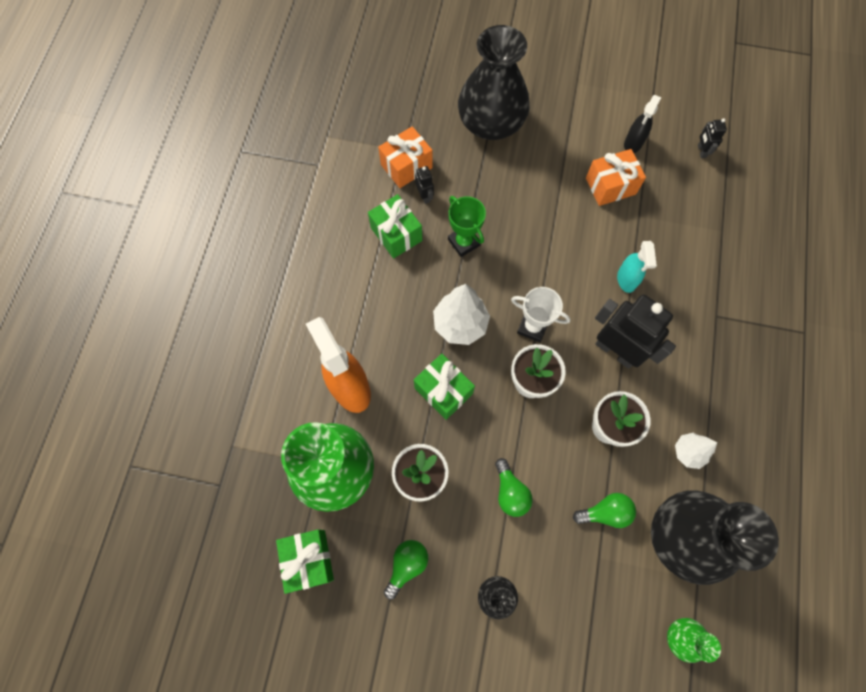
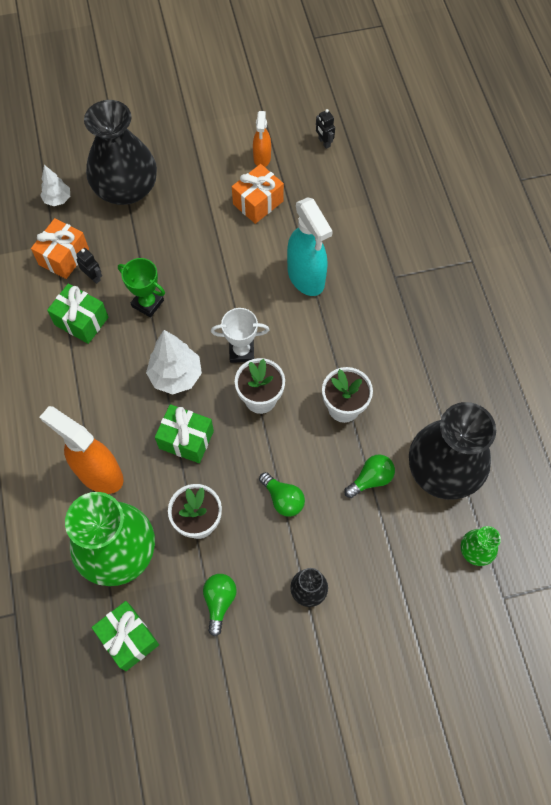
camera: 25 degrees left, 5 degrees down
black robot [595,295,676,369] -> none
turquoise spray bottle [617,241,657,293] -> turquoise spray bottle [287,197,333,296], size x1.75
black spray bottle [624,95,661,153] -> orange spray bottle [253,111,271,167]
white tree [675,433,717,469] -> white tree moved to [40,165,70,206]

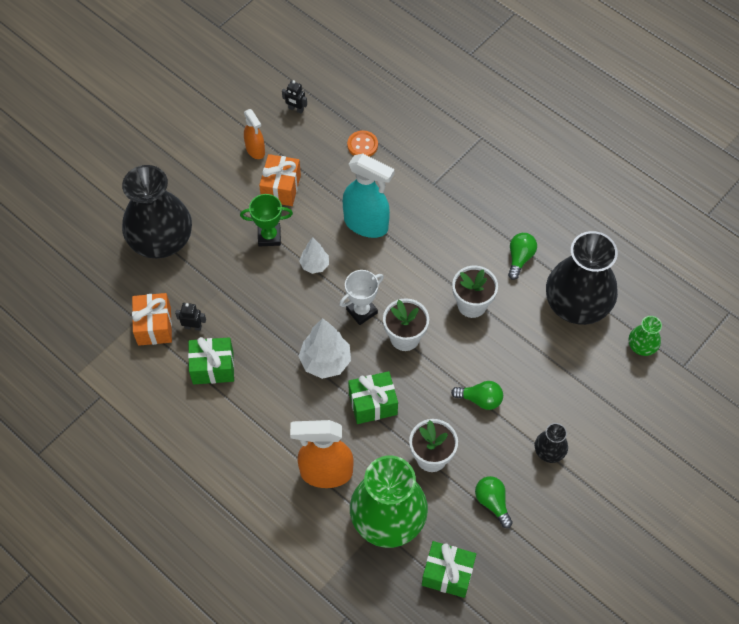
camera: 35 degrees left, 5 degrees down
white tree [40,165,70,206] -> white tree moved to [299,237,329,274]
green trophy [118,258,165,317] -> green trophy moved to [240,194,293,247]
green light bulb [344,455,395,498] -> green light bulb moved to [508,233,537,280]
none -> orange button [347,130,378,157]

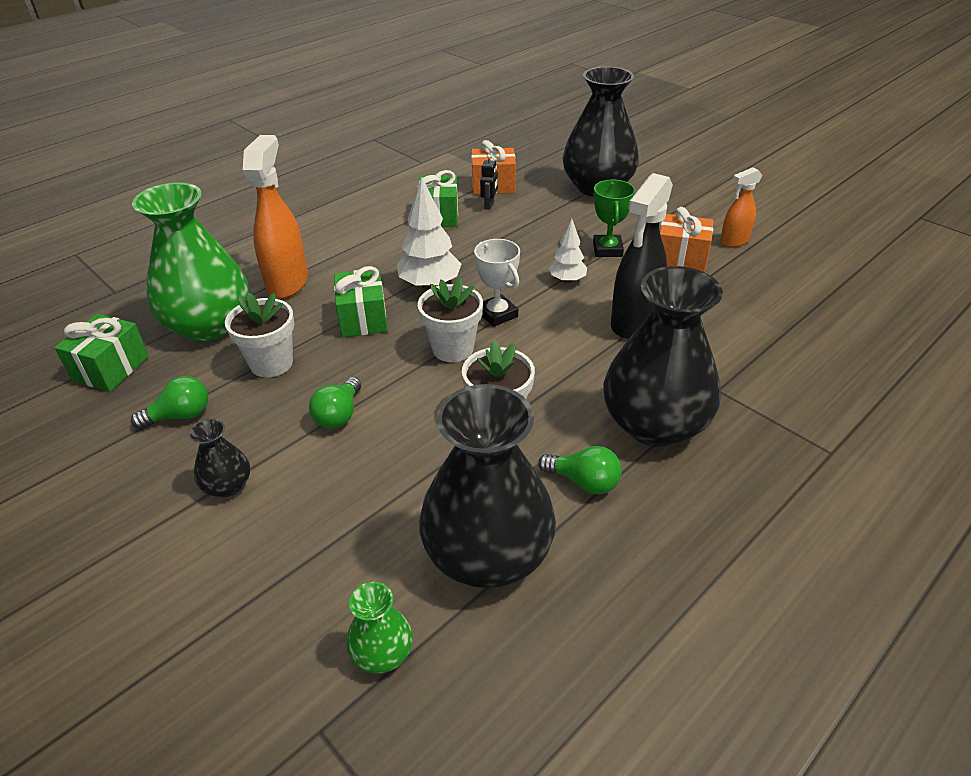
camera: 95 degrees right, 20 degrees down
black robot [282,80,307,114] -> none
turquoise spray bottle [343,154,395,238] -> black spray bottle [611,173,673,339]
orange button [347,130,378,157] -> none
none -> black vase [603,266,723,447]

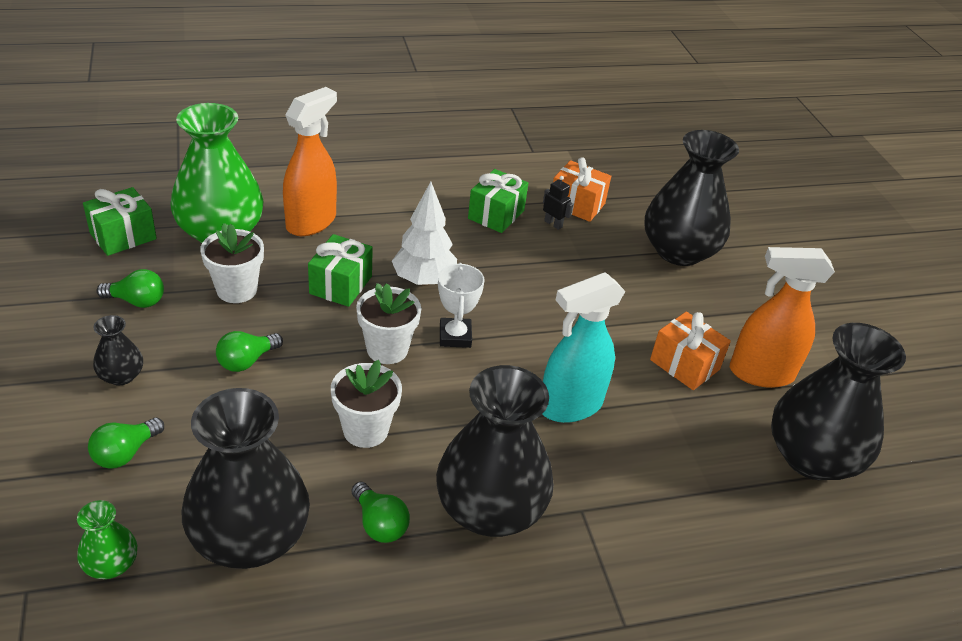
camera: 25 degrees right, 0 degrees up
black robot [480,154,498,210] -> black robot turned 90 degrees counterclockwise [543,176,573,230]
white tree [549,219,587,283] -> none
green trophy [593,179,635,257] -> none
black spray bottle [611,173,673,339] -> turquoise spray bottle [542,272,626,423]
orange spray bottle [720,167,763,247] -> orange spray bottle [730,247,835,388], size x1.75
none -> green light bulb [88,418,164,469]
none -> black vase [771,323,906,480]

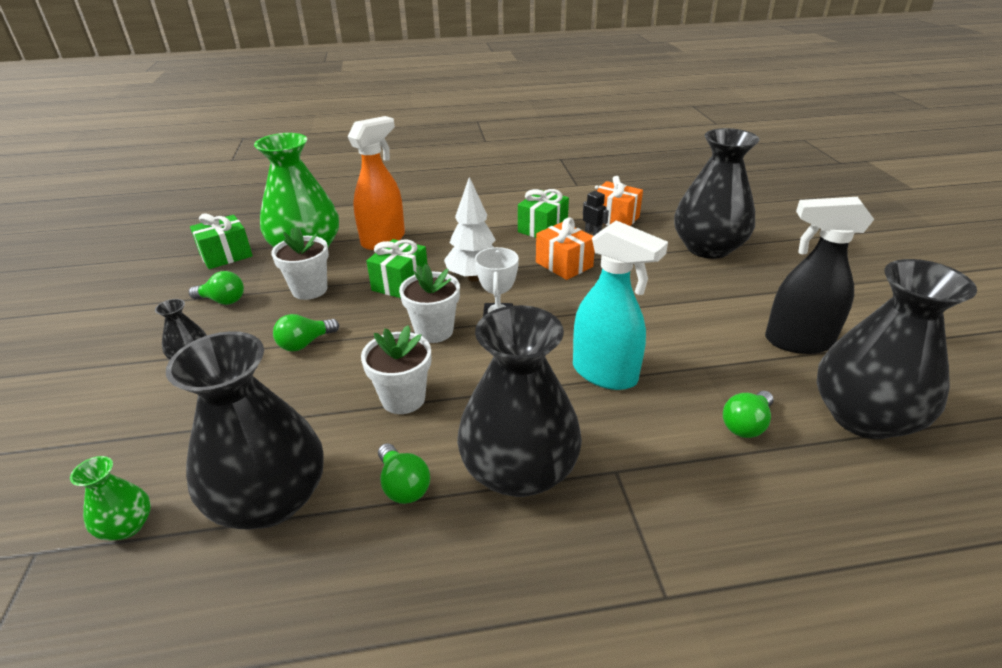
camera: 10 degrees right, 5 degrees down
green light bulb [88,418,164,469] -> green light bulb moved to [723,391,774,438]
turquoise spray bottle [542,272,626,423] -> turquoise spray bottle turned 120 degrees counterclockwise [573,220,668,390]
orange gift [650,311,731,390] -> orange gift moved to [536,217,595,280]
orange spray bottle [730,247,835,388] -> black spray bottle [765,197,874,354]

